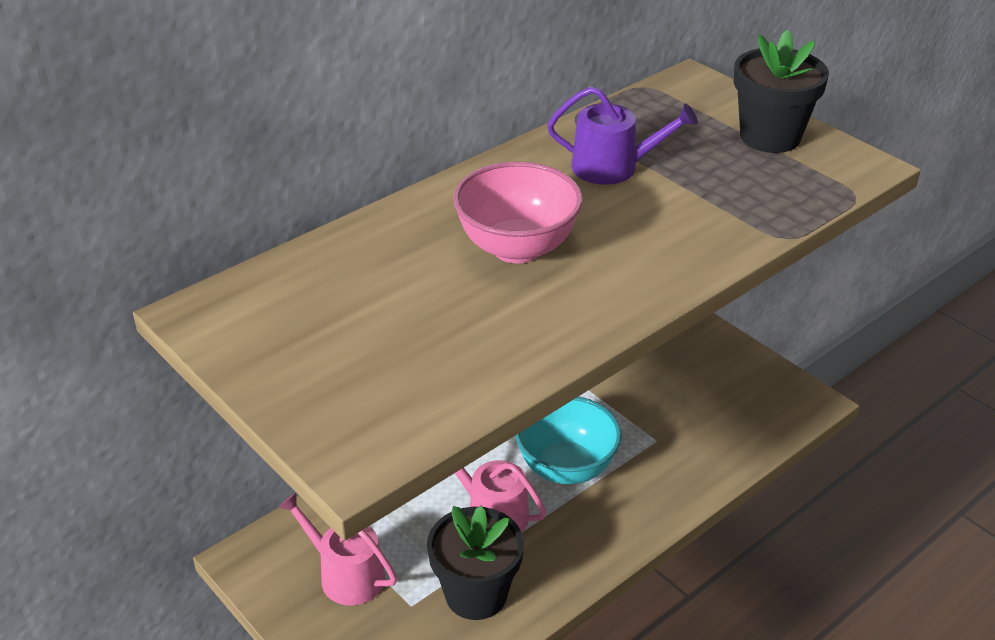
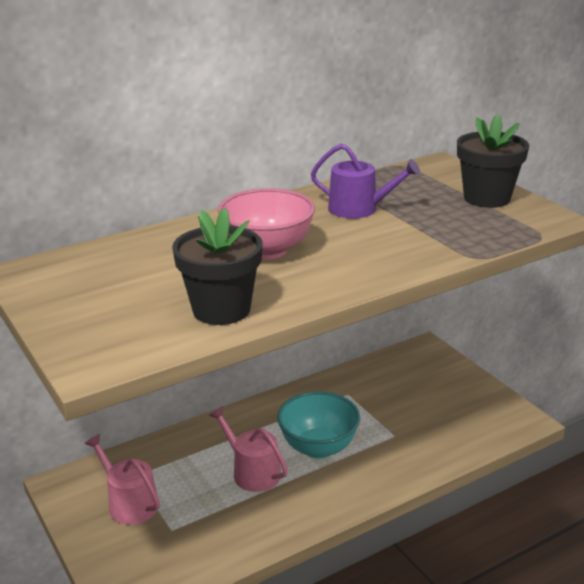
camera: 10 degrees right, 10 degrees down
black flower pot [427,506,524,620] -> black flower pot moved to [172,208,263,325]

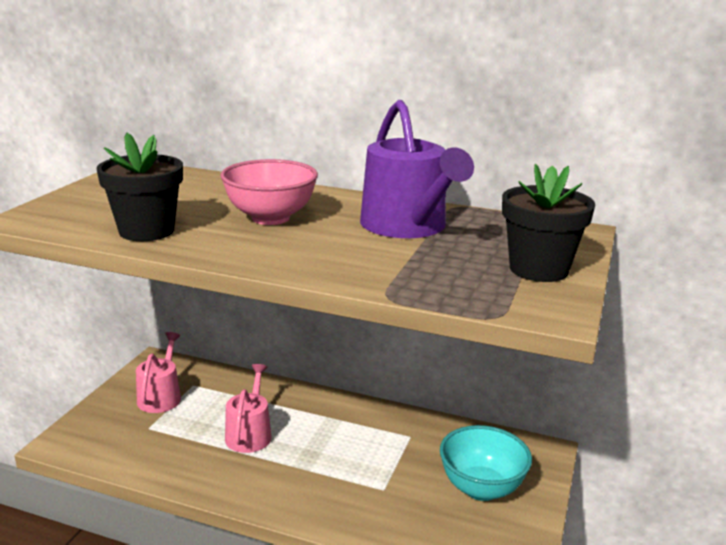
camera: 50 degrees right, 5 degrees down
turquoise bowl [277,391,360,459] -> turquoise bowl moved to [440,425,532,501]
purple watering can [311,144,420,218] -> purple watering can [360,100,474,238], size x1.62

